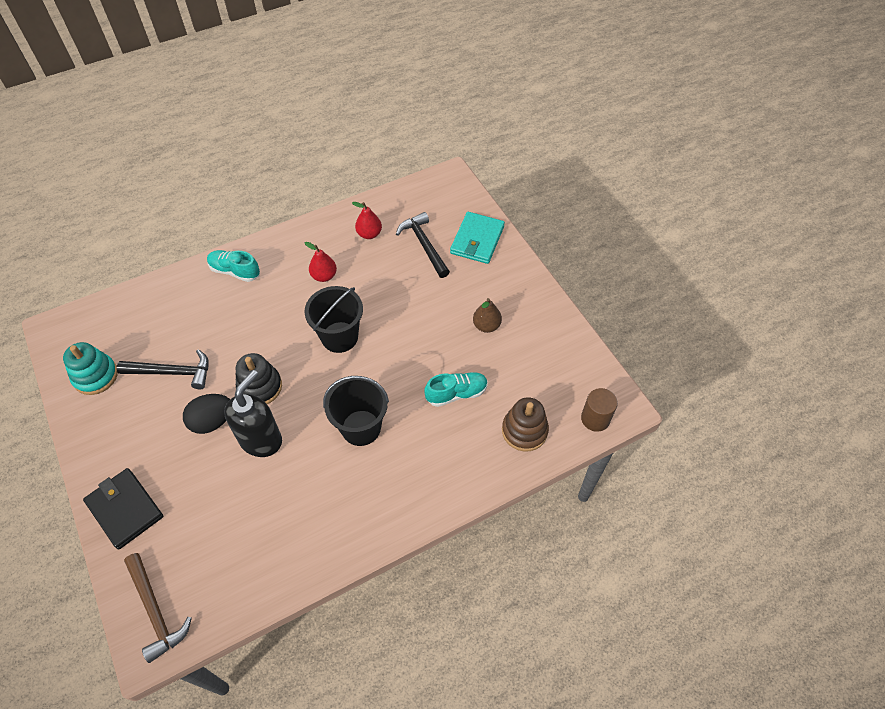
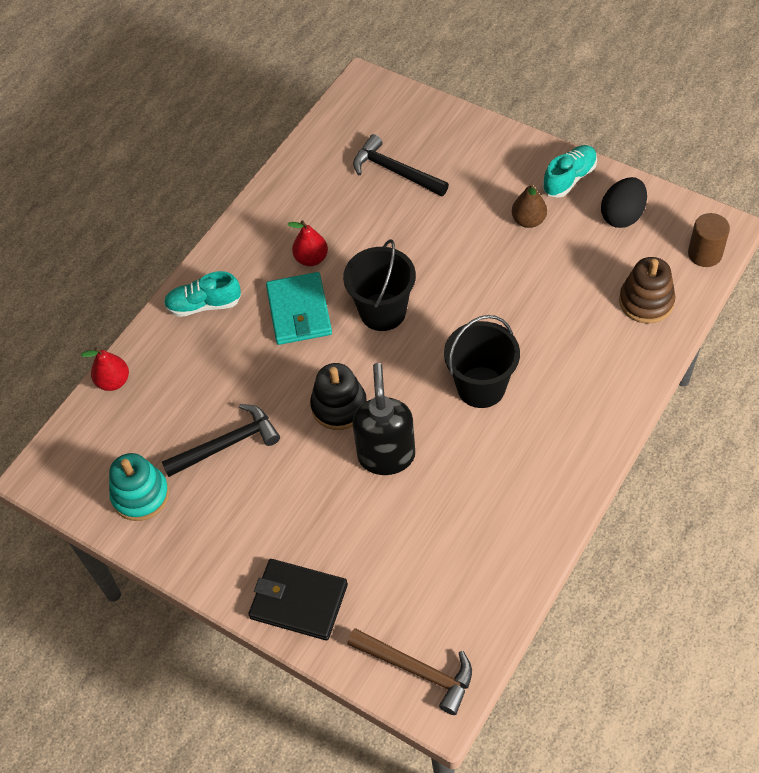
camera: 25 degrees left, 0 degrees up
black egg [183,394,230,434] -> black egg moved to [601,177,647,228]
red pear [352,202,382,239] -> red pear moved to [81,347,129,391]
turquoise shoe [424,372,488,407] -> turquoise shoe moved to [543,145,597,198]
turquoise wallet [450,212,505,264] -> turquoise wallet moved to [266,272,332,345]

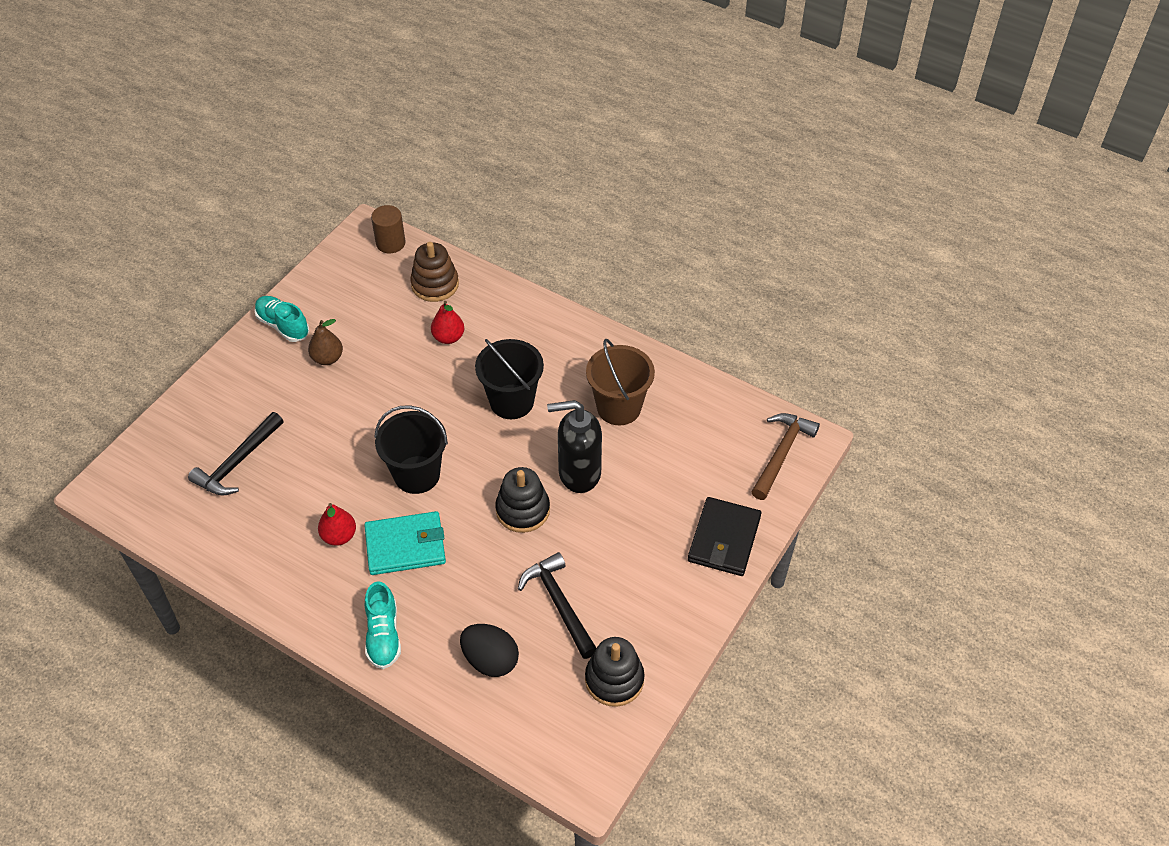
camera: 95 degrees left, 5 degrees down
red pear [81,347,129,391] -> red pear moved to [431,301,464,344]
turquoise stacking toy [109,453,169,521] -> black stacking toy [585,637,645,707]
black egg [601,177,647,228] -> black egg moved to [460,624,519,677]
none -> brown bucket [586,339,655,425]

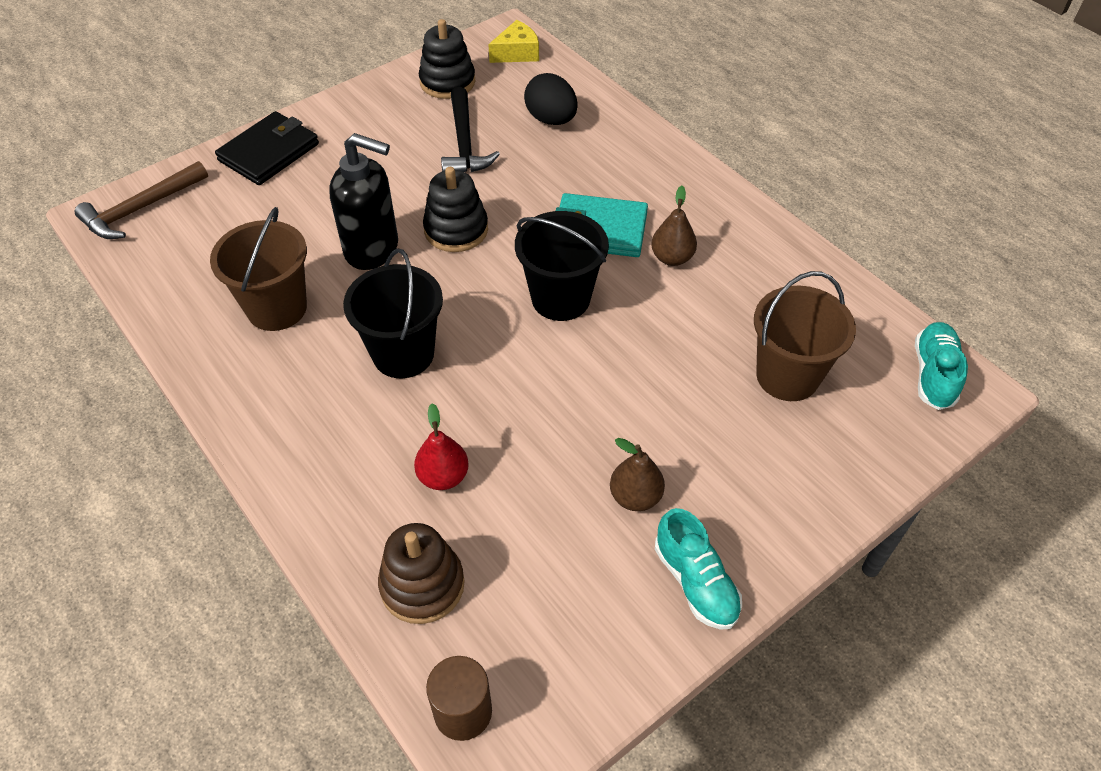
camera: 160 degrees left, 0 degrees up
black hammer [188,412,284,496] -> brown bucket [754,271,856,401]
red pear [318,503,356,546] -> brown pear [651,186,697,266]
turquoise shoe [365,581,401,669] -> turquoise shoe moved to [915,322,968,410]
none -> yellow cheese [488,20,539,63]

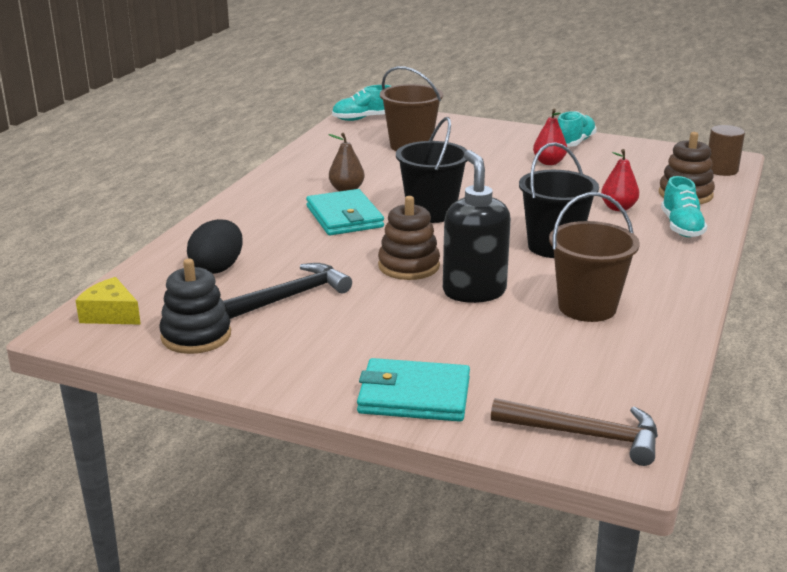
camera: 120 degrees left, 25 degrees down
black wallet [215,111,319,185] -> turquoise wallet [357,358,470,422]
black stacking toy [423,167,488,252] -> brown stacking toy [378,196,440,280]
brown pear [610,438,665,511] -> red pear [533,108,567,165]
none -> turquoise shoe [661,176,707,237]

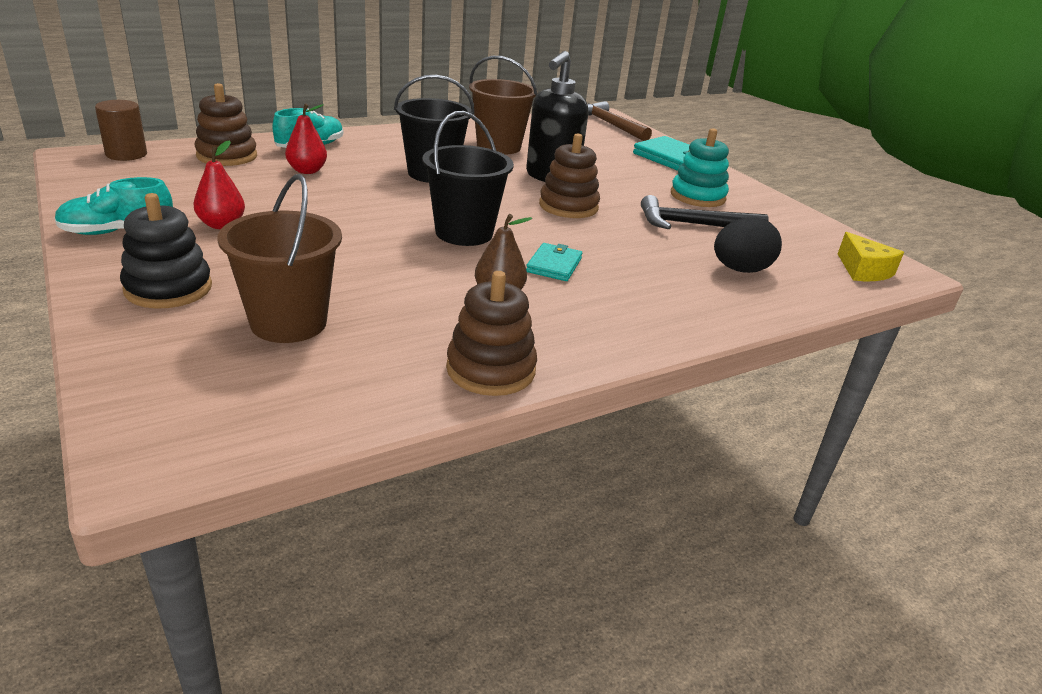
camera: 145 degrees left, 5 degrees up
black stacking toy [159,259,231,354] -> black stacking toy moved to [120,193,212,309]
turquoise wallet [306,189,384,235] -> turquoise wallet [526,243,582,281], size x0.59
turquoise shoe [332,85,391,121] -> none
none -> brown stacking toy [446,271,537,396]
none -> turquoise stacking toy [671,128,729,207]

